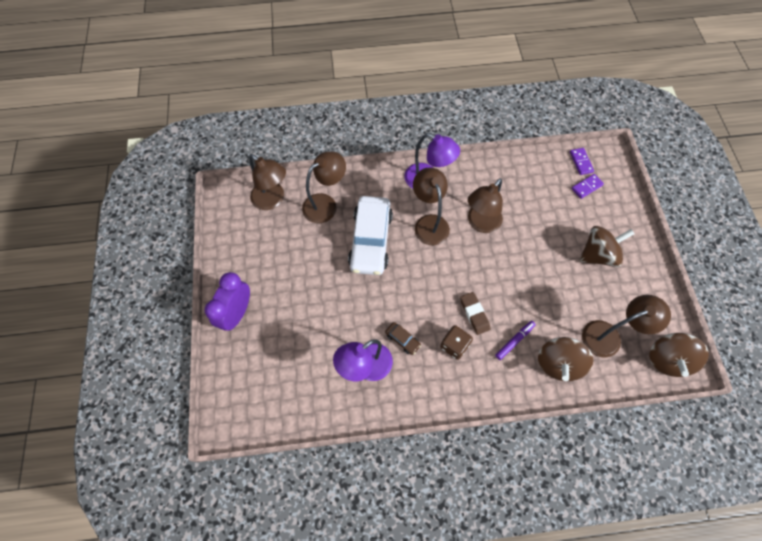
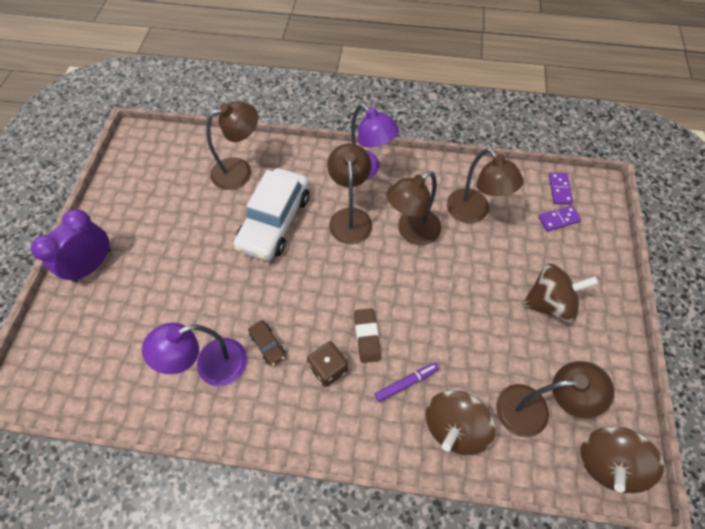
camera: 15 degrees right, 5 degrees down
brown lamp [249,154,286,210] -> brown lamp moved to [447,148,524,223]

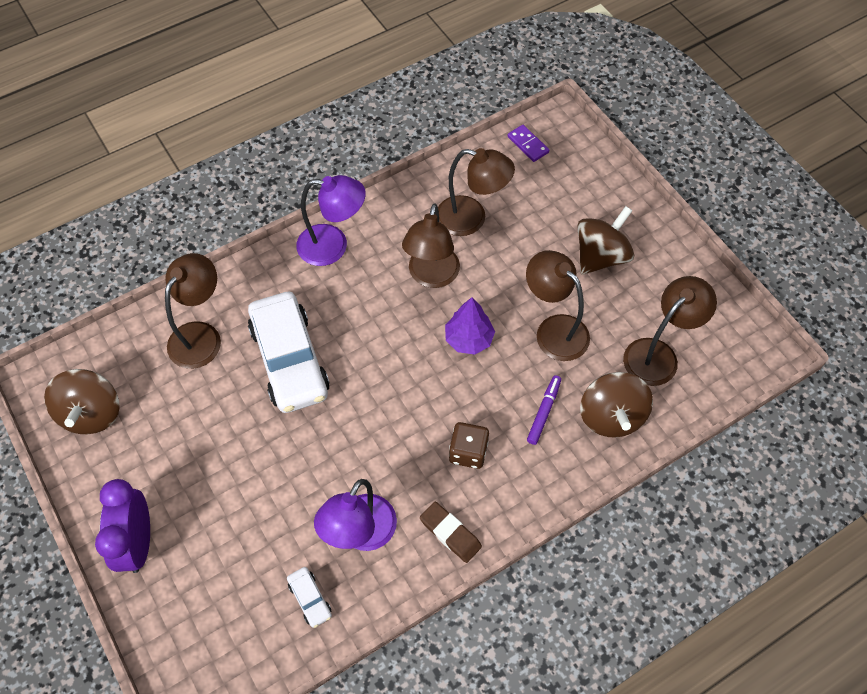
camera: 40 degrees left, 0 degrees up
brown car [248,320,286,366] -> none
brown lamp [327,143,372,244] -> brown lamp moved to [526,250,590,361]
brown eraser [354,308,381,363] -> brown eraser moved to [420,502,482,563]
purple domino [538,206,581,231] -> none
brown spinning top [580,426,664,493] -> brown spinning top moved to [44,369,120,434]
none -> white car [287,567,332,628]
none -> purple tree [445,297,495,354]

